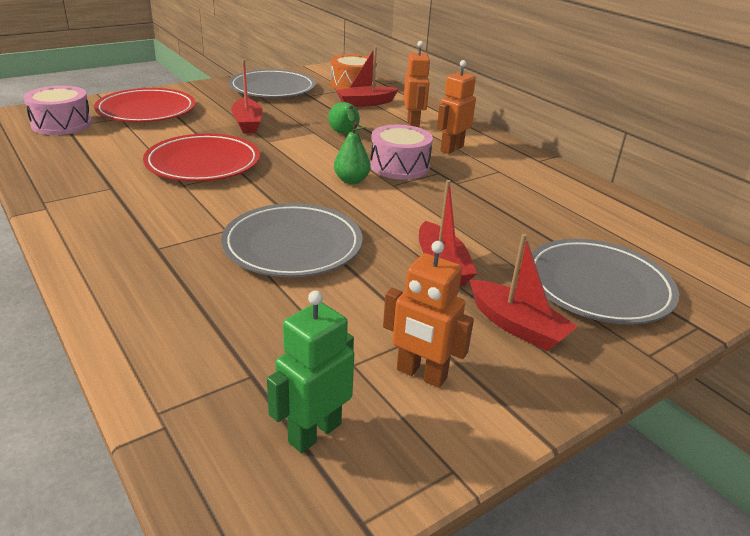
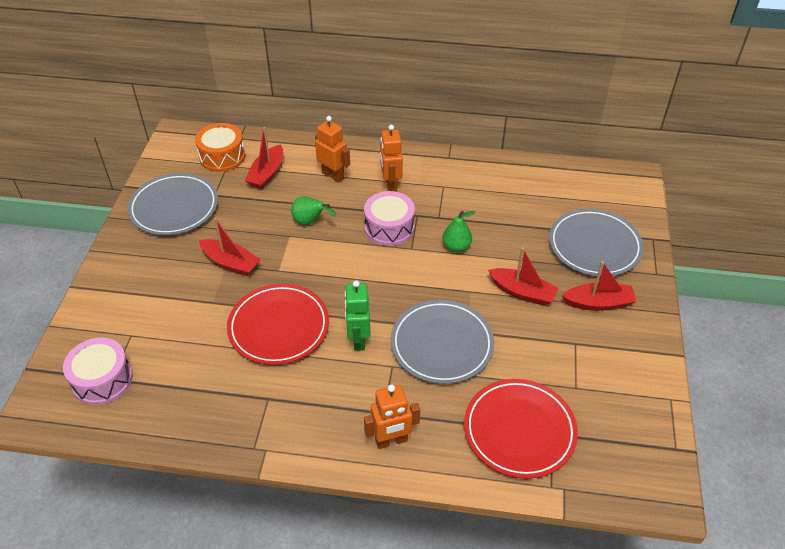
camera: 45 degrees left, 15 degrees up
red plate [94,88,196,122] -> red plate moved to [464,379,578,479]
green robot [267,290,354,453] -> green robot moved to [344,281,370,351]
green pear [334,122,371,184] -> green pear moved to [443,210,476,252]
orange robot [383,241,474,388] -> orange robot moved to [364,384,420,449]

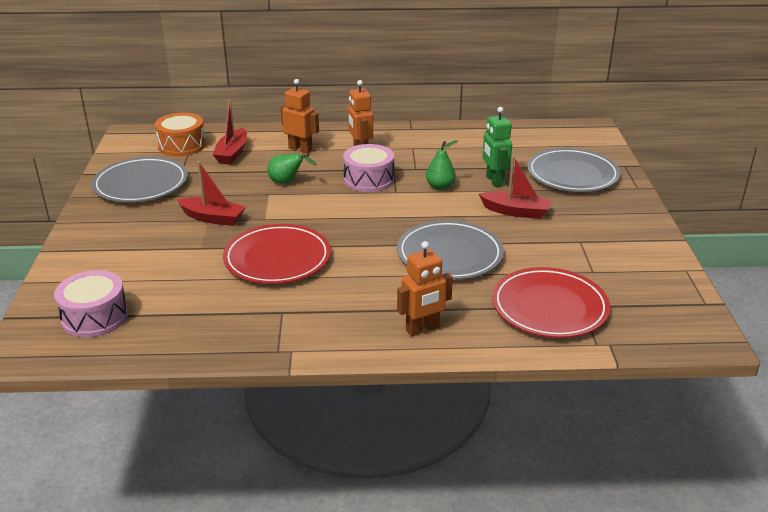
camera: 10 degrees left, 15 degrees down
green robot [344,281,370,351] -> green robot moved to [482,107,512,187]
red boat [562,261,637,311] -> none

